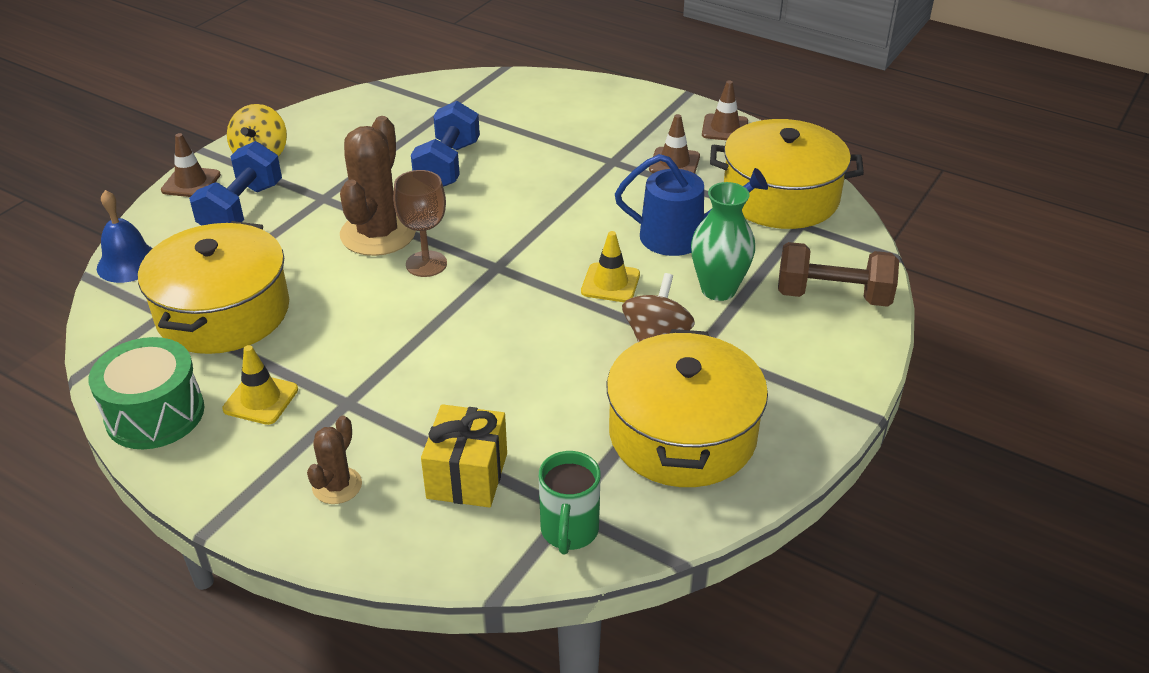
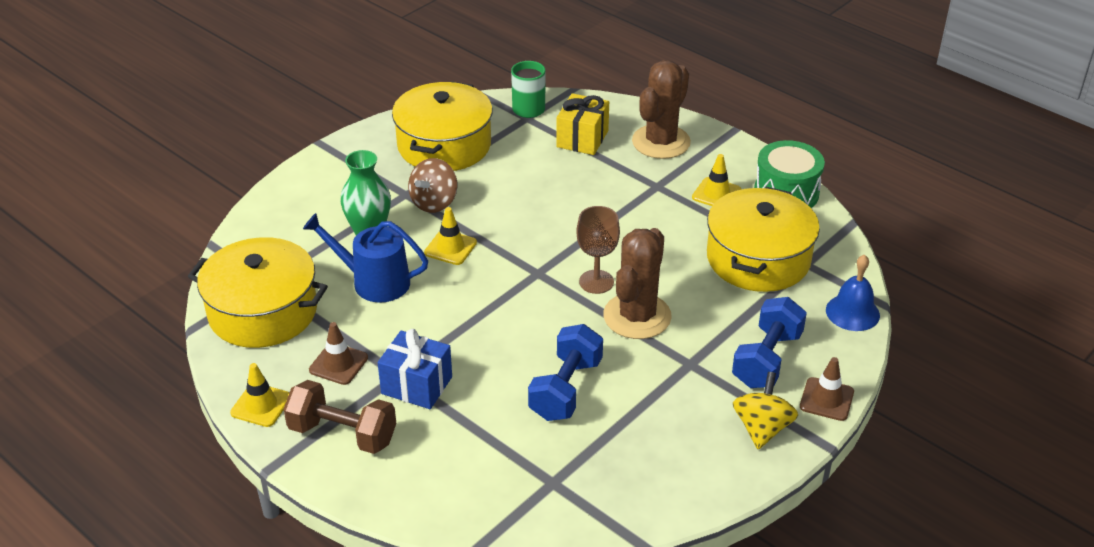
camera: 170 degrees left, 0 degrees up
brown cactus [307,416,362,504] -> brown cactus [632,60,691,159], size x1.96
brown traffic cone [702,81,748,140] -> yellow traffic cone [230,363,290,427]
brown dumbbell [778,242,899,307] -> brown dumbbell moved to [284,380,396,454]
none -> blue gift [378,329,452,409]

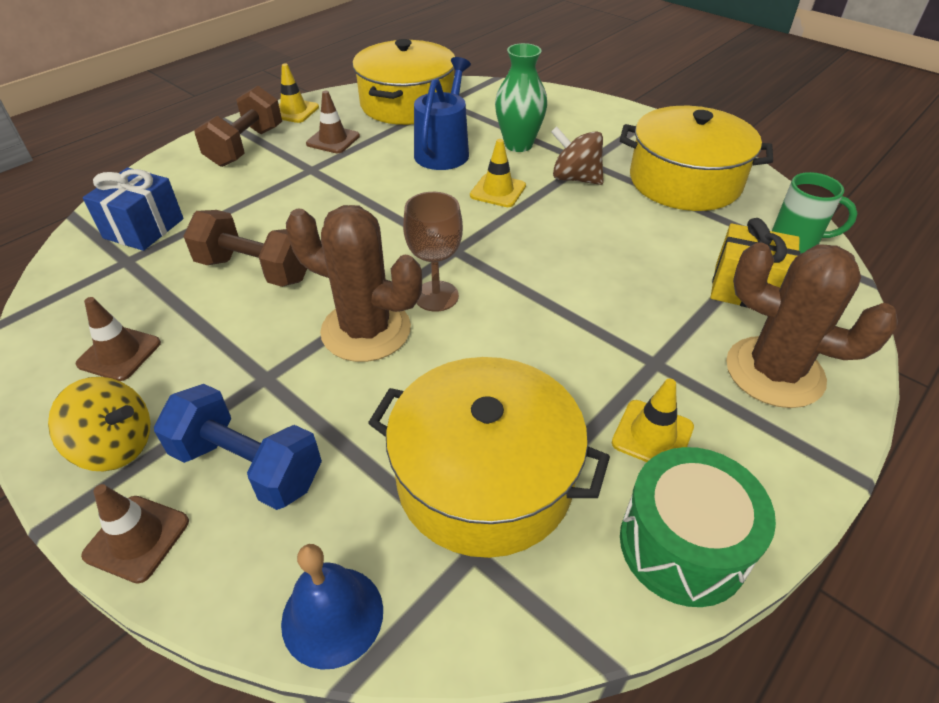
camera: 90 degrees right, 5 degrees up
blue gift [378,329,452,409] -> blue gift moved to [83,167,184,251]
blue dumbbell [528,324,603,421] -> brown dumbbell [183,210,307,287]
none -> brown traffic cone [76,297,161,381]

